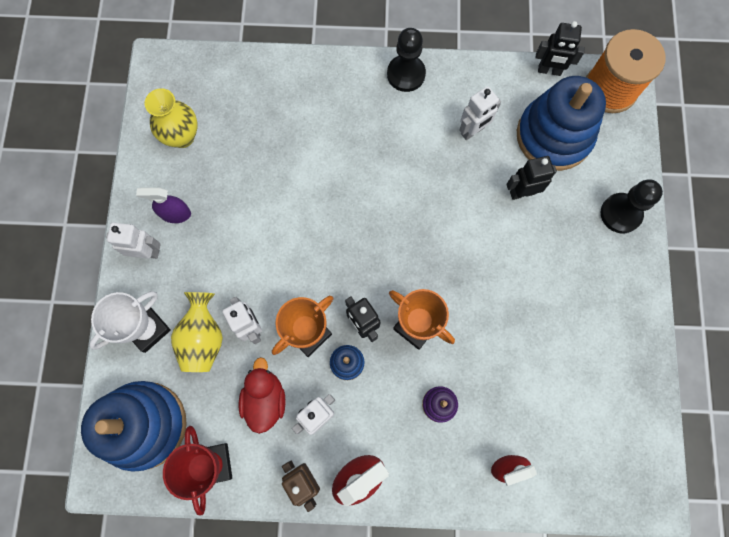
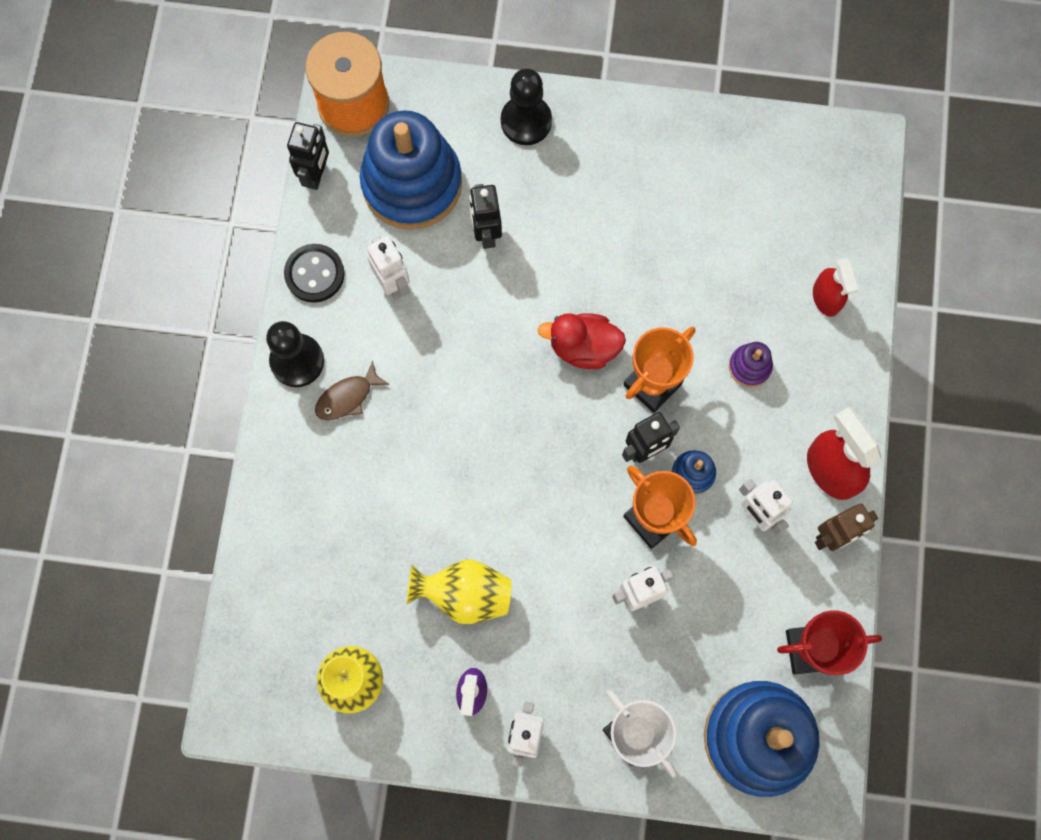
camera: 85 degrees left, 0 degrees up
yellow vase [171,292,223,372] -> yellow vase moved to [406,559,512,624]
red duck [239,357,286,434] -> red duck moved to [537,313,626,369]
none -> black button [284,244,345,303]
none -> brown fish [315,361,390,420]

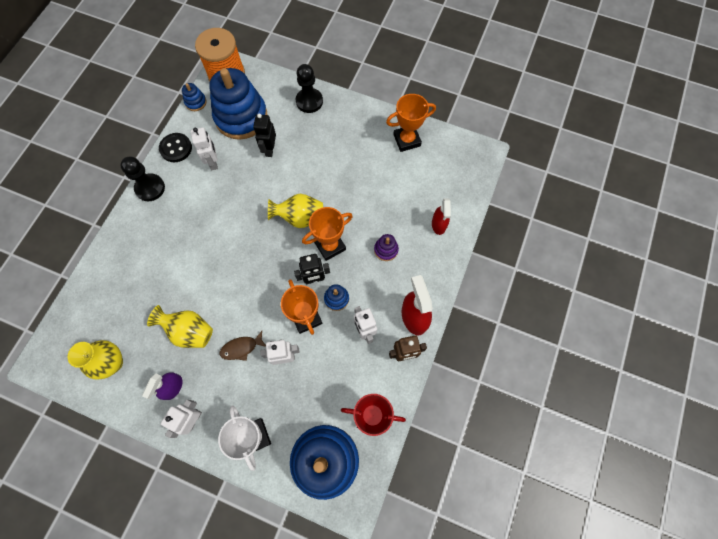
camera: 15 degrees right, 5 degrees down
black robot [287,122,329,190] -> blue stacking toy [182,83,207,111]
brown fish [315,361,390,420] -> brown fish moved to [220,331,266,361]
red duck [537,313,626,369] -> yellow vase [268,194,323,228]
none -> orange trophy [386,94,436,152]

